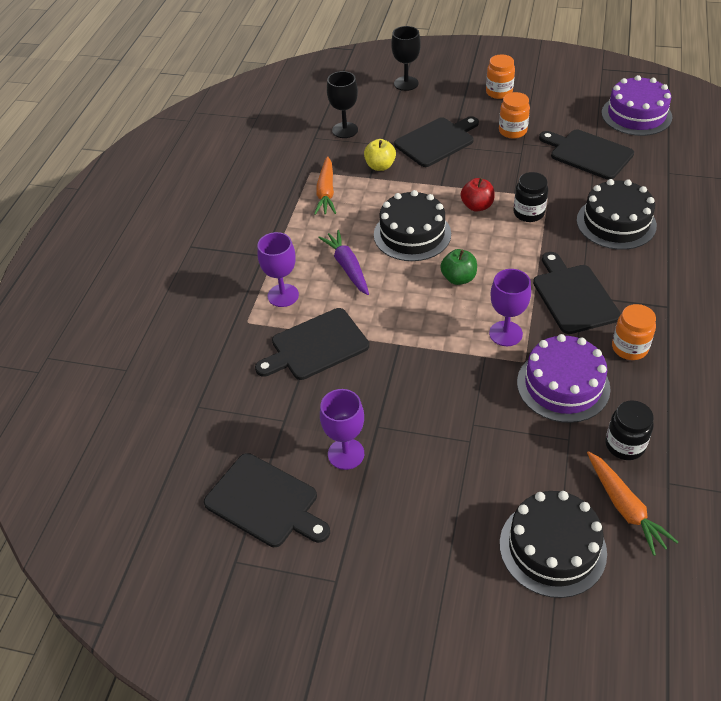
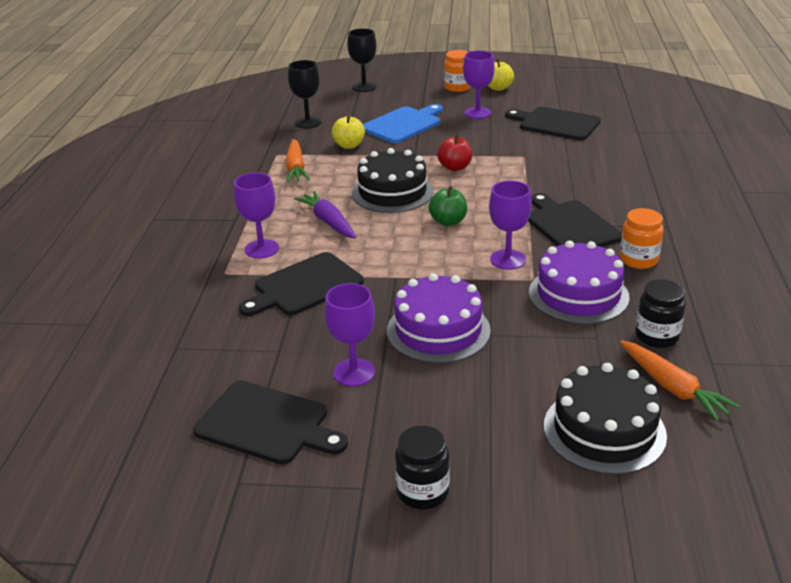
camera: 10 degrees left, 15 degrees down
black cutting board [394,116,479,167] -> blue cutting board [363,104,443,143]
orange jar [499,92,530,139] -> purple goblet [463,51,495,119]
black jar [513,172,548,222] -> black jar moved to [395,426,450,509]
black cake [577,179,657,250] -> none
purple cake [602,75,673,136] -> purple cake moved to [387,273,491,363]
none -> yellow apple [488,59,514,91]

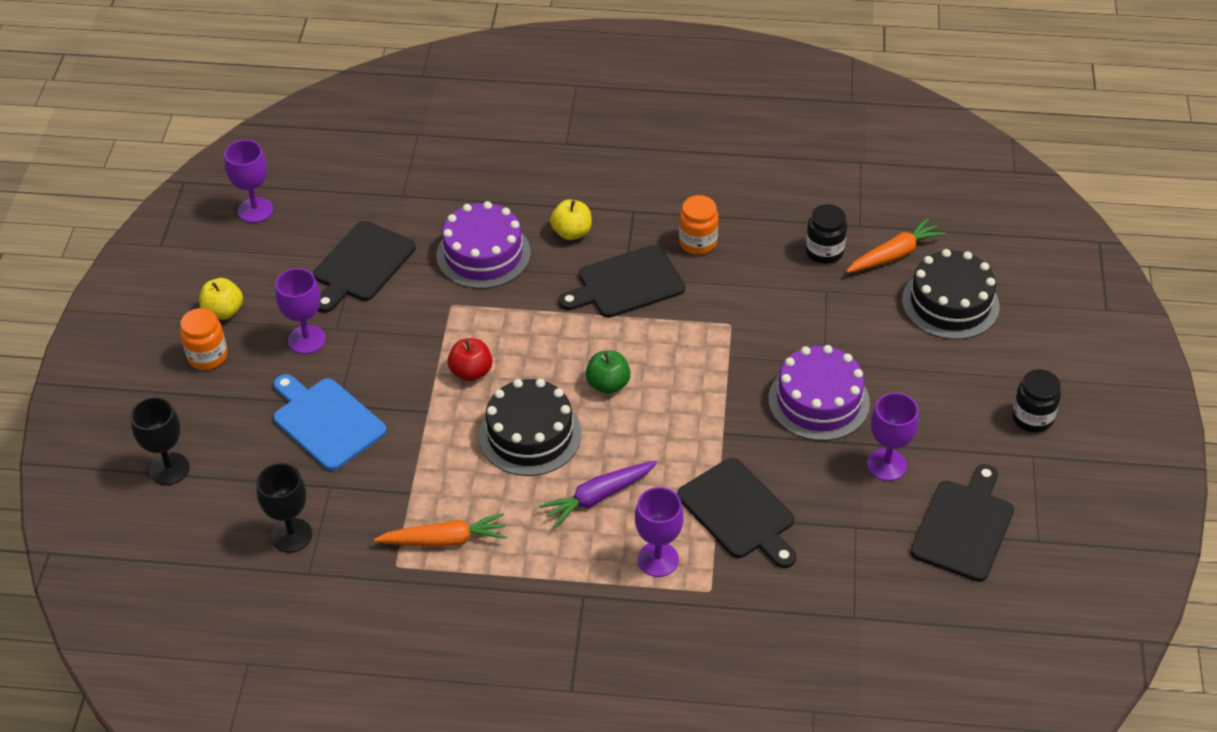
camera: 90 degrees left, 15 degrees up
yellow apple [332,115,365,149] -> yellow apple moved to [550,199,592,240]
purple goblet [489,181,532,270] -> purple goblet moved to [224,140,273,223]
purple cake [529,241,630,324] -> purple cake moved to [436,201,531,289]

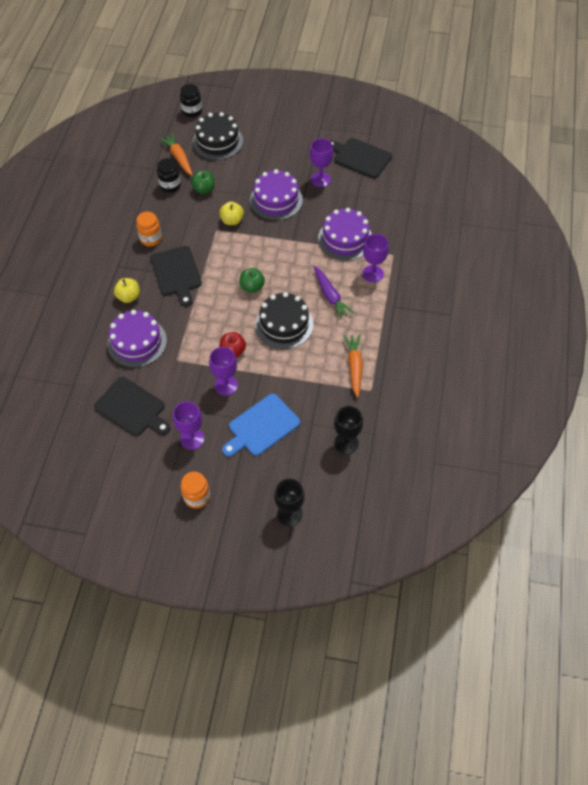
camera: 85 degrees left, 10 degrees up
yellow apple [199,278,243,320] -> yellow apple moved to [219,201,244,225]
purple goblet [224,140,273,223] -> purple goblet moved to [209,347,238,396]
black cutting board [677,458,796,568] -> purple cake [318,208,372,261]
black jar [1012,369,1061,433] -> black jar moved to [180,84,202,117]
none -> green apple [191,170,215,194]

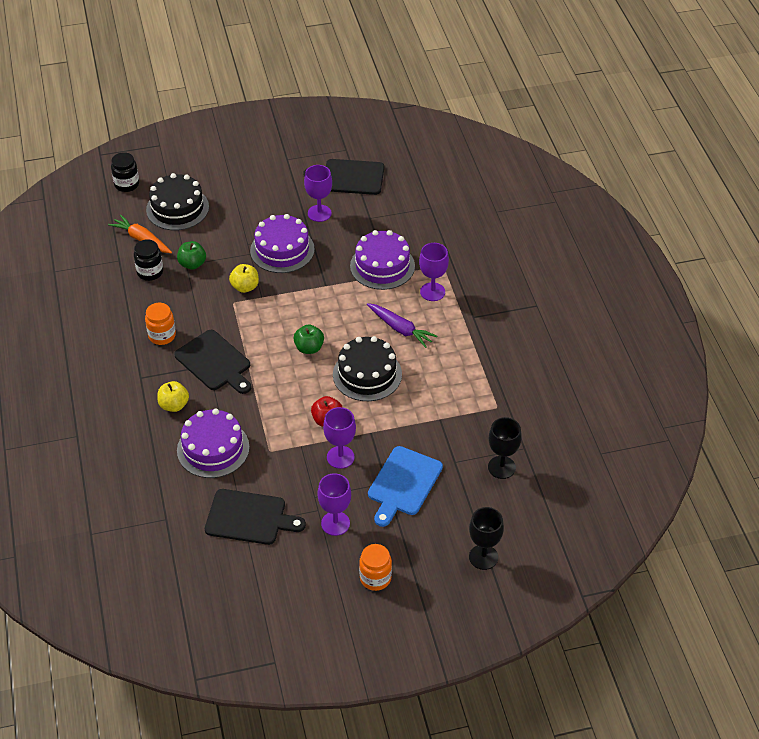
camera: 25 degrees left, 10 degrees down
orange carrot [343,334,363,398] -> none

